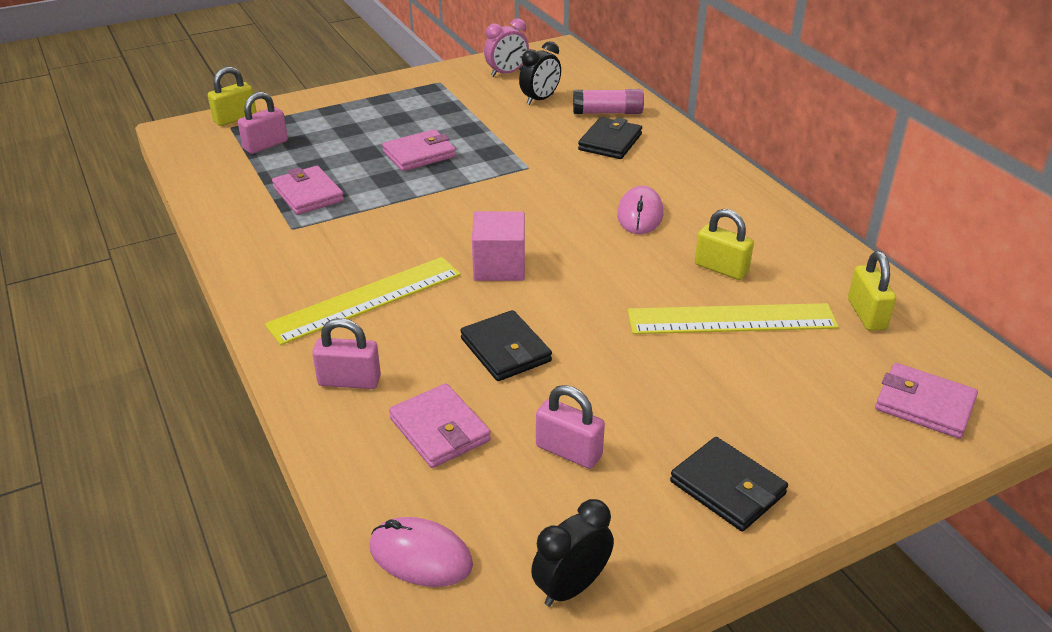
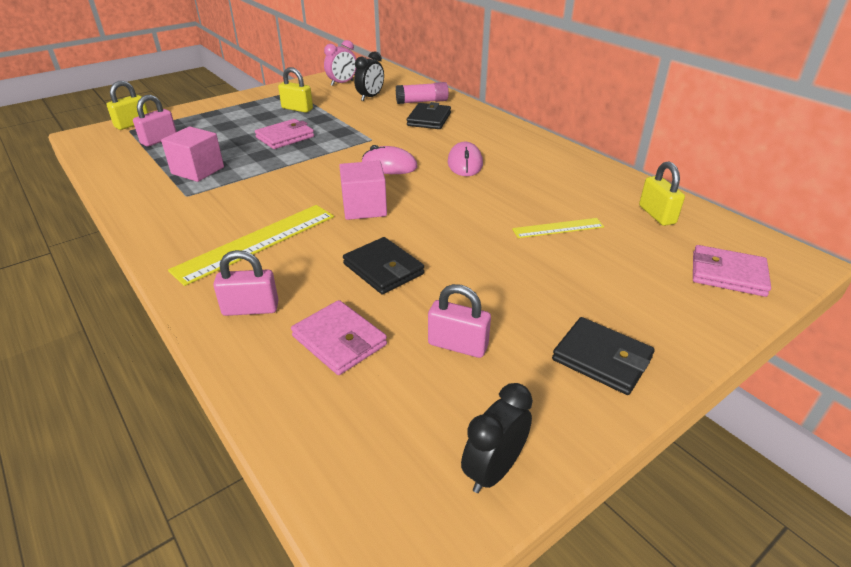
camera: 10 degrees left, 0 degrees up
pink wallet [272,166,344,215] -> pink cube [161,126,224,182]
pink mouse [370,517,473,587] -> pink mouse moved to [362,145,418,174]
yellow ruler [628,303,839,334] -> yellow ruler [512,218,604,238], size x0.56
yellow padlock [695,209,754,280] -> yellow padlock moved to [278,67,313,113]

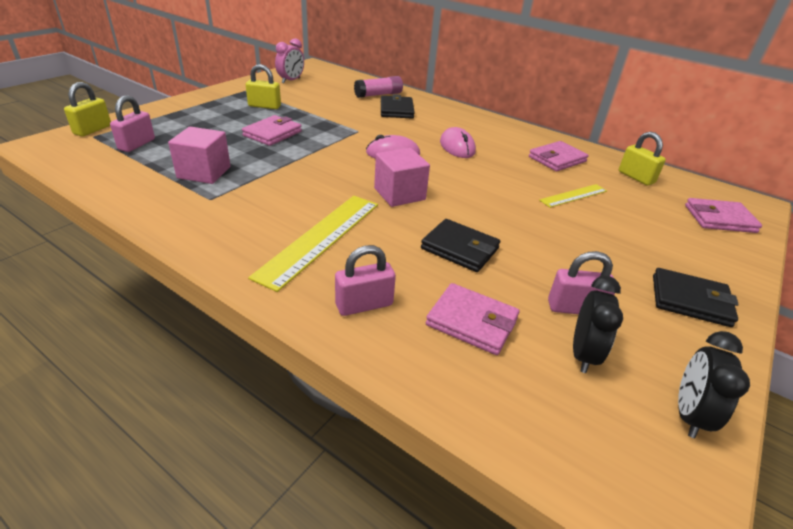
camera: 20 degrees left, 0 degrees up
black clock [354,51,384,101] -> black clock moved to [573,276,623,373]
none -> pink wallet [529,141,589,171]

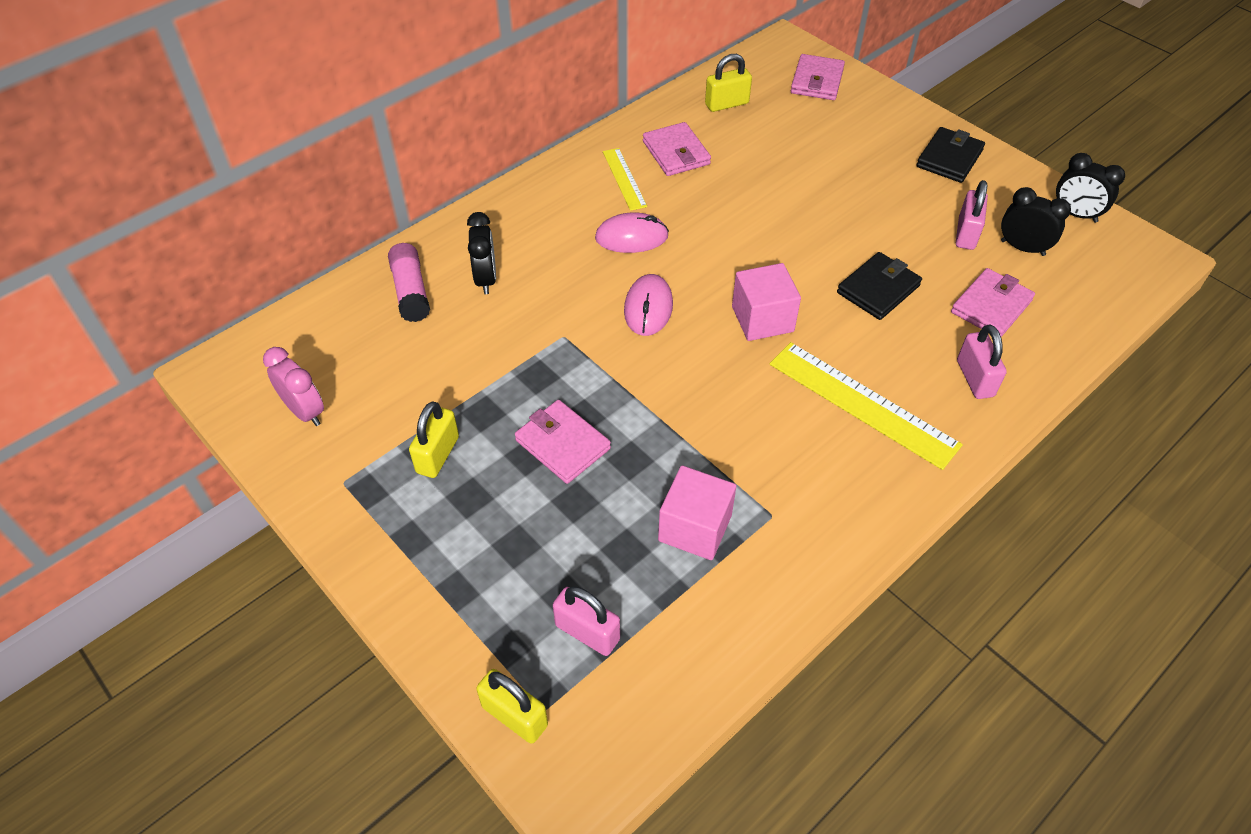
camera: 75 degrees left, 15 degrees up
black wallet [381,94,415,119] -> black clock [467,212,496,294]
yellow ruler [539,184,607,208] -> yellow ruler moved to [603,148,647,211]

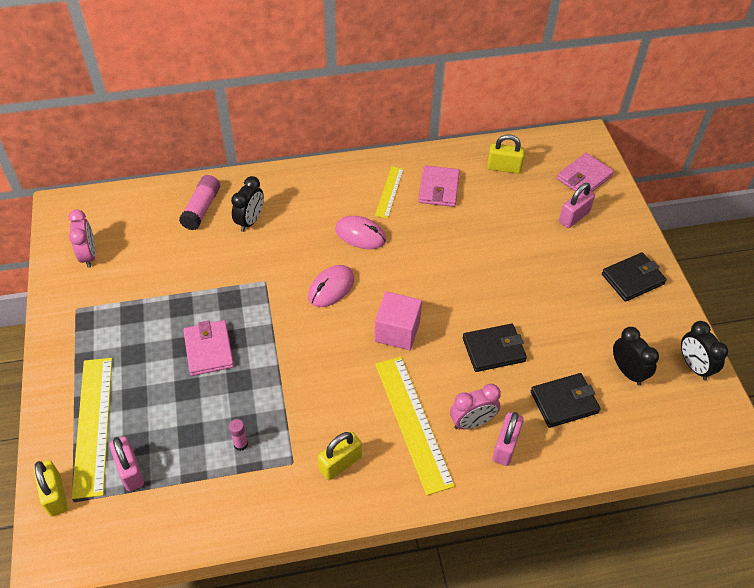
camera: 30 degrees right, 0 degrees up
yellow padlock [409,401,459,478] -> yellow padlock moved to [318,432,362,480]
pink cube [658,466,736,560] -> pink glue stick [229,419,248,451]
pink wallet [951,268,1035,337] -> black wallet [531,373,601,428]
pink padlock [956,180,988,250] -> pink padlock moved to [559,183,595,228]
none -> yellow ruler [72,358,112,499]
none -> pink clock [450,384,501,429]

